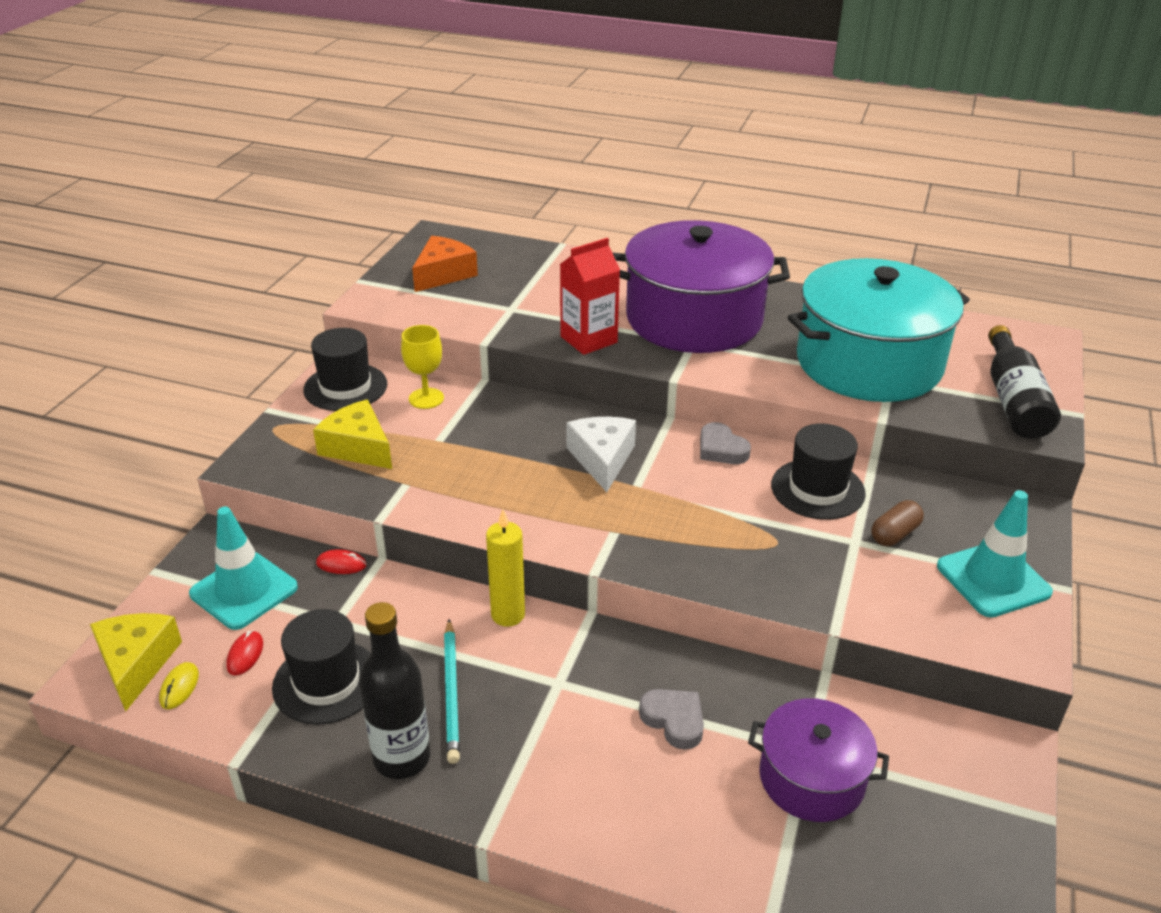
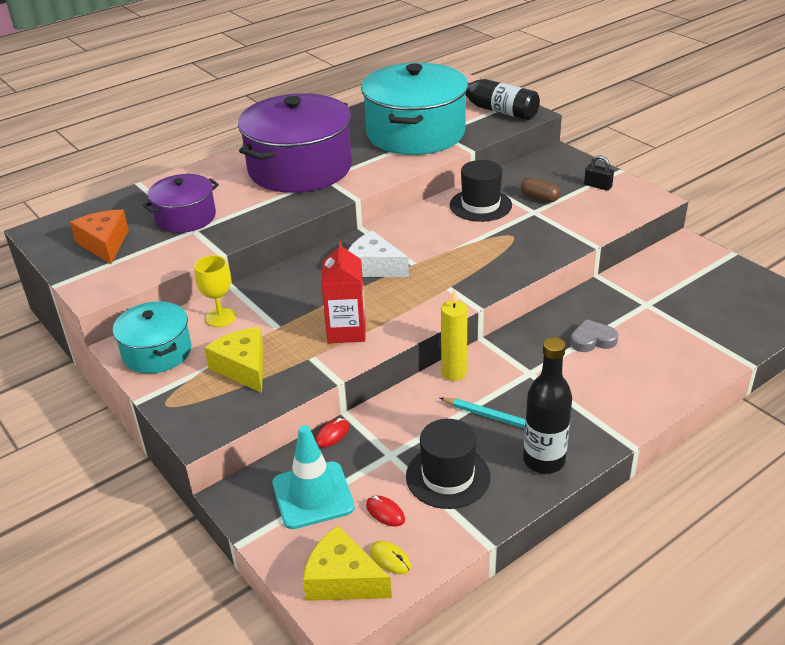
camera: 55 degrees left, 0 degrees up
black hat [303,328,387,411] -> turquoise pot [113,301,191,374]
yellow cheese [313,399,392,469] -> yellow cheese turned 75 degrees clockwise [204,327,263,393]
red carton [560,238,620,355] -> red carton moved to [321,241,365,343]
grey heart [700,422,751,464] -> none
purple pot [748,698,889,822] -> purple pot moved to [143,174,219,233]
brown capsule [871,500,924,546] -> brown capsule turned 45 degrees counterclockwise [521,177,560,202]
turquoise traffic cone [937,490,1053,617] -> black padlock [584,155,614,191]

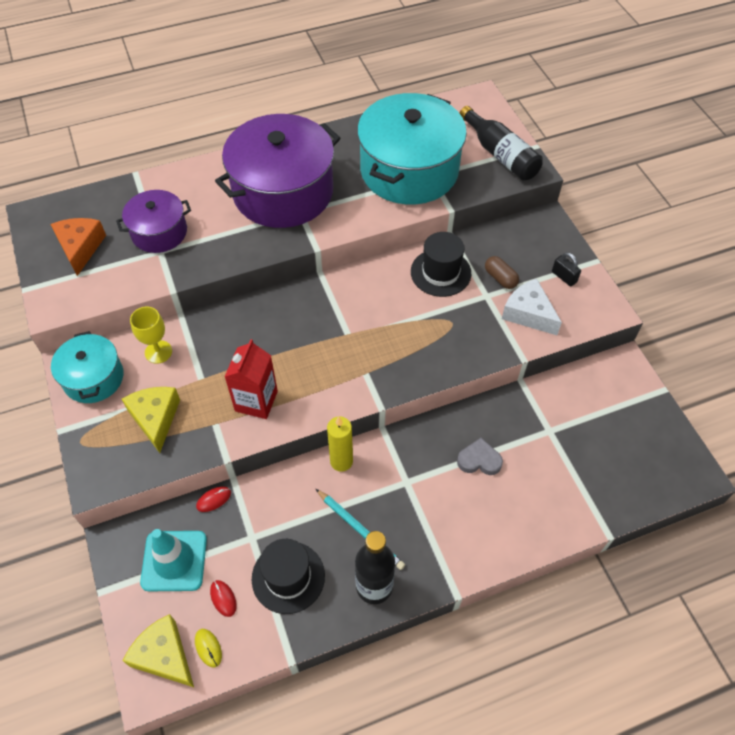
camera: 15 degrees right, 20 degrees up
white cheese [348,231,409,277] -> white cheese moved to [502,279,562,335]

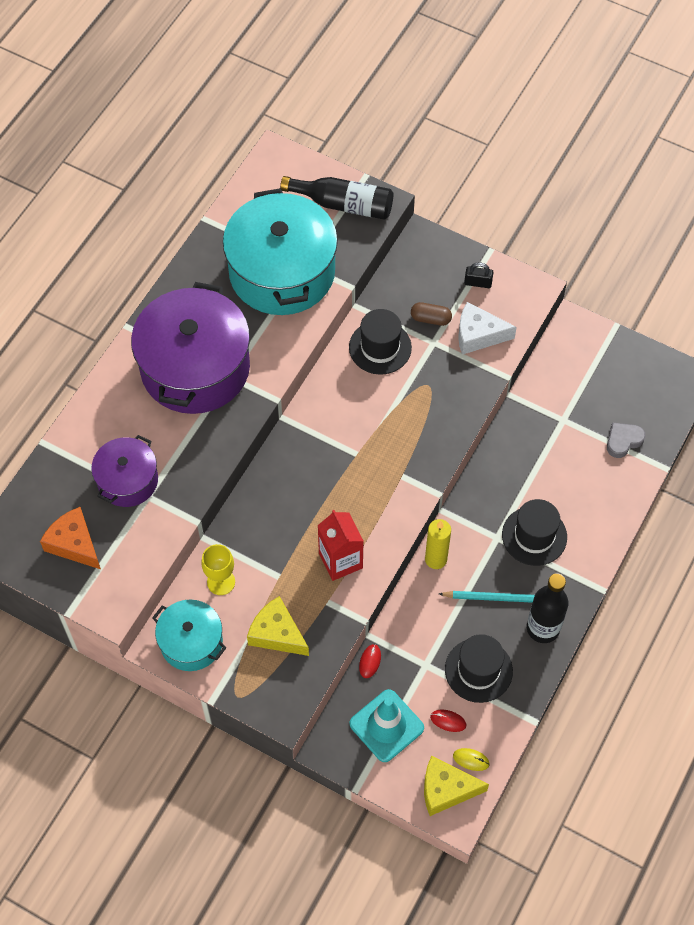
camera: 40 degrees left, 5 degrees up
grey heart [457,438,503,475] -> grey heart moved to [607,423,646,458]
none -> black hat [502,499,567,566]

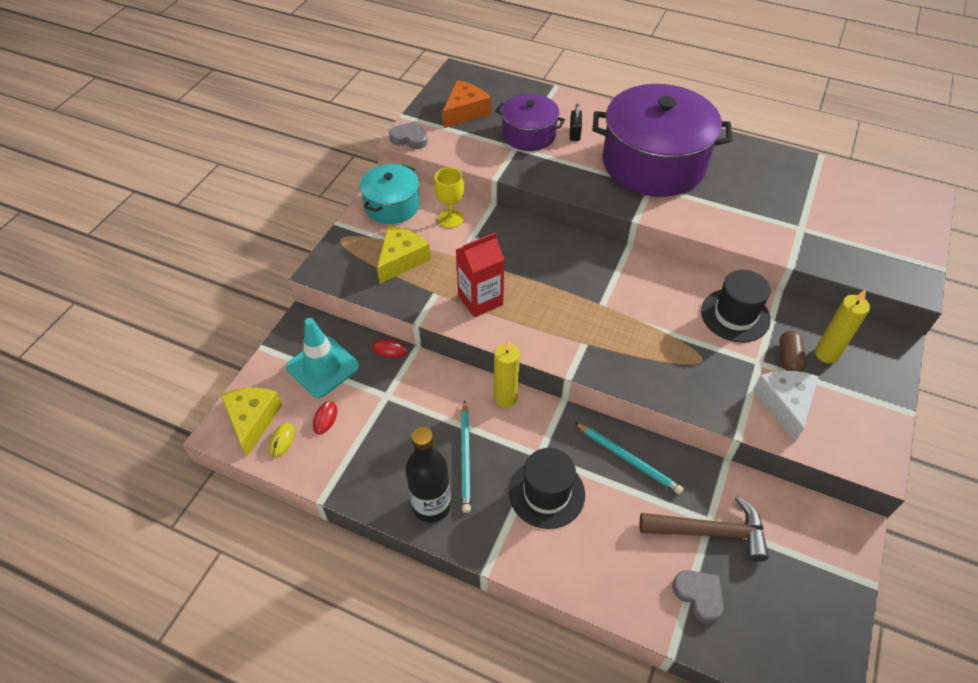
camera: 85 degrees right, 10 degrees down
turquoise pot [223,188,338,315] -> none
black bottle [280,176,393,220] -> none
black hat [445,634,513,703] -> none
black padlock [464,262,494,288] -> black padlock moved to [570,104,582,141]
none -> grey heart [389,121,428,149]
none -> turquoise pencil [574,422,684,494]
none -> brown hammer [639,496,769,562]
none -> yellow candle [815,289,870,363]

